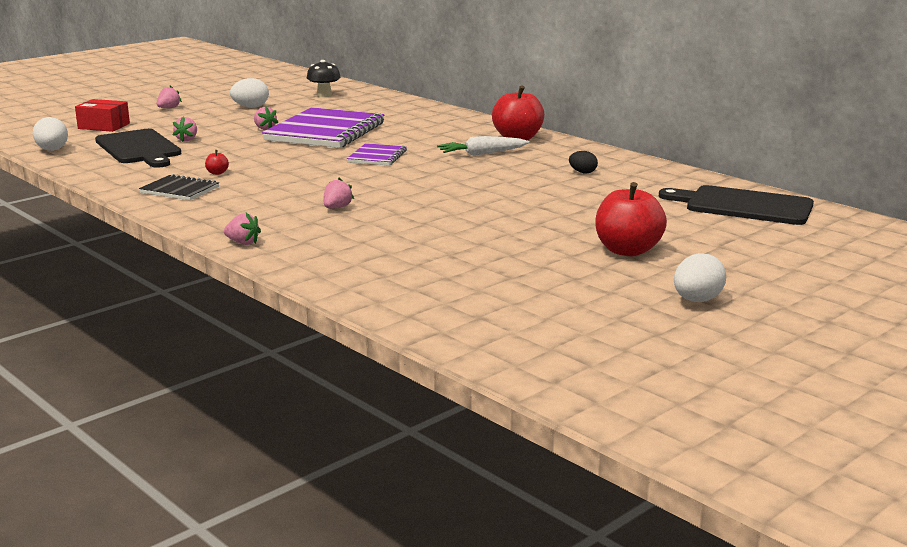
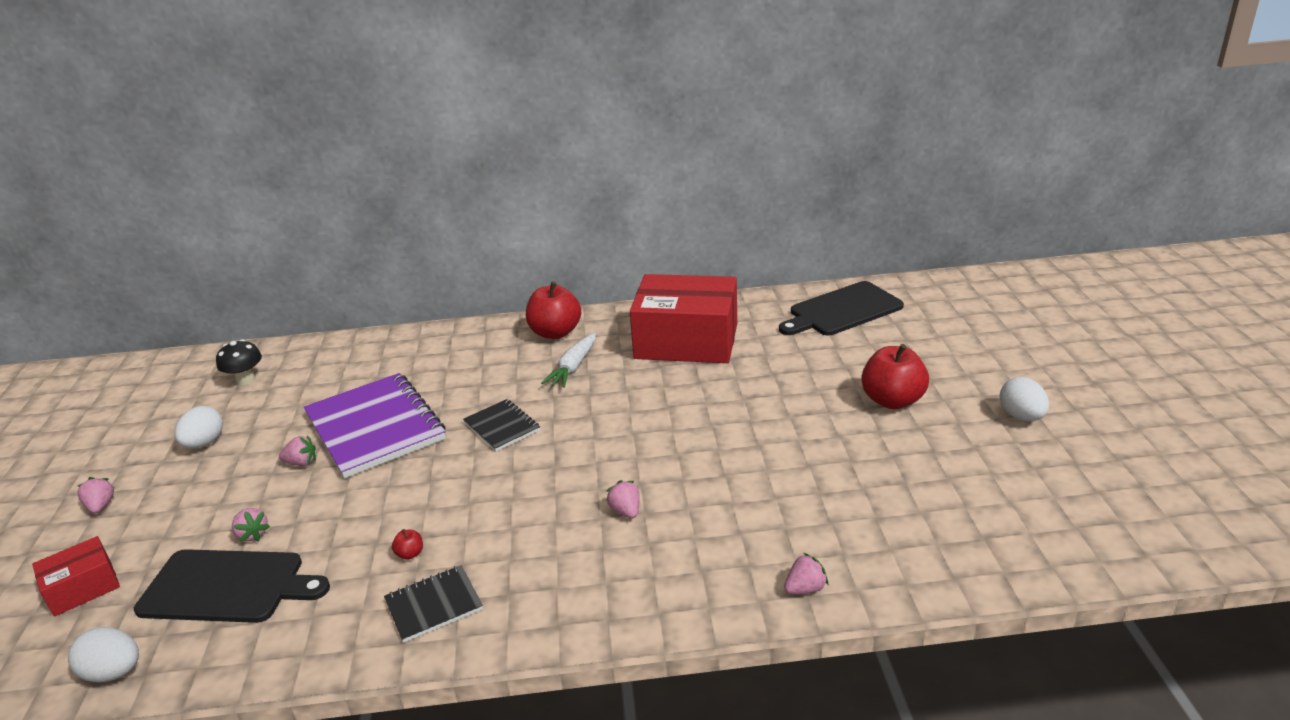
camera: 50 degrees left, 10 degrees up
pink strawberry [224,213,261,245] -> pink strawberry moved to [784,553,828,594]
purple notebook [347,143,407,166] -> black notebook [463,399,540,451]
black egg [569,151,598,173] -> red box [630,274,737,363]

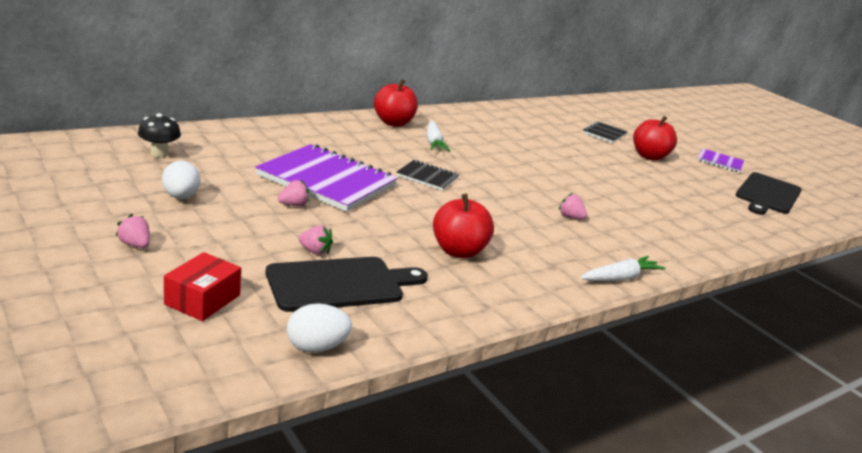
camera: 35 degrees left, 5 degrees down
black notebook [384,565,483,643] -> black notebook moved to [583,121,628,143]
red apple [392,529,423,560] -> red apple [433,194,494,258], size x2.50
red box [630,274,737,363] -> none
black cutting board [779,281,904,336] -> black cutting board moved to [736,172,802,215]
pink strawberry [784,553,828,594] -> none
white egg [1000,377,1049,421] -> purple notebook [698,149,744,173]
none -> white carrot [580,256,666,281]

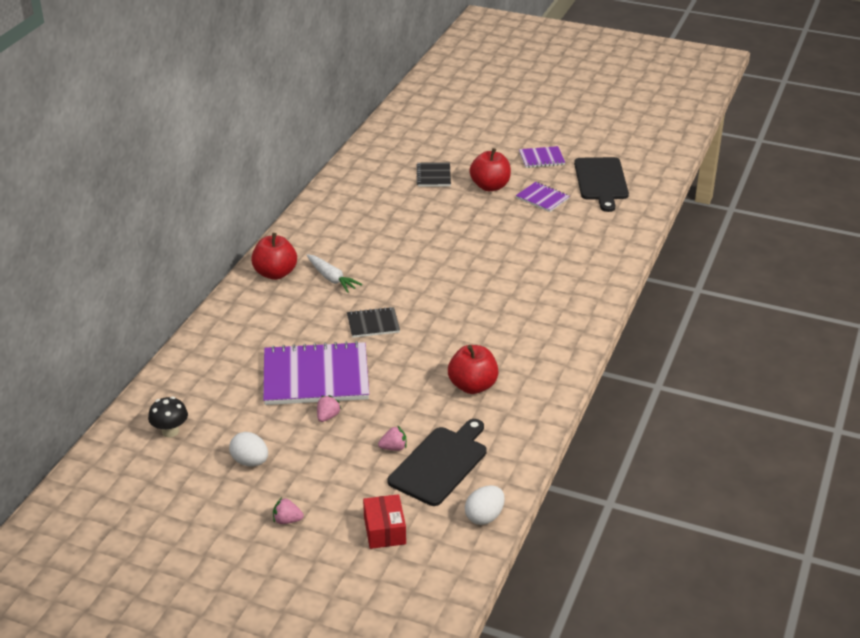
camera: 30 degrees left, 10 degrees up
pink strawberry [559,193,587,219] -> none
white carrot [580,256,666,281] -> none
none -> purple notebook [516,182,569,212]

